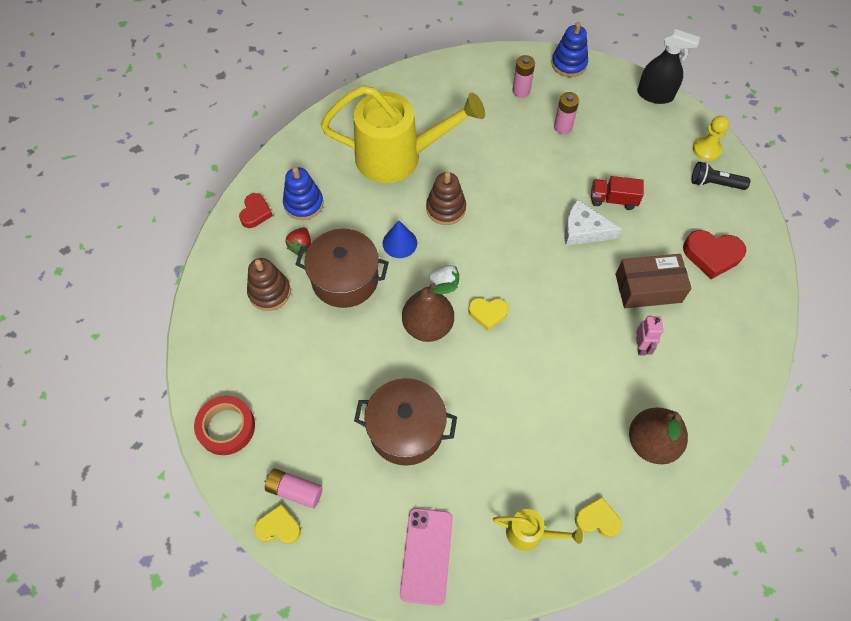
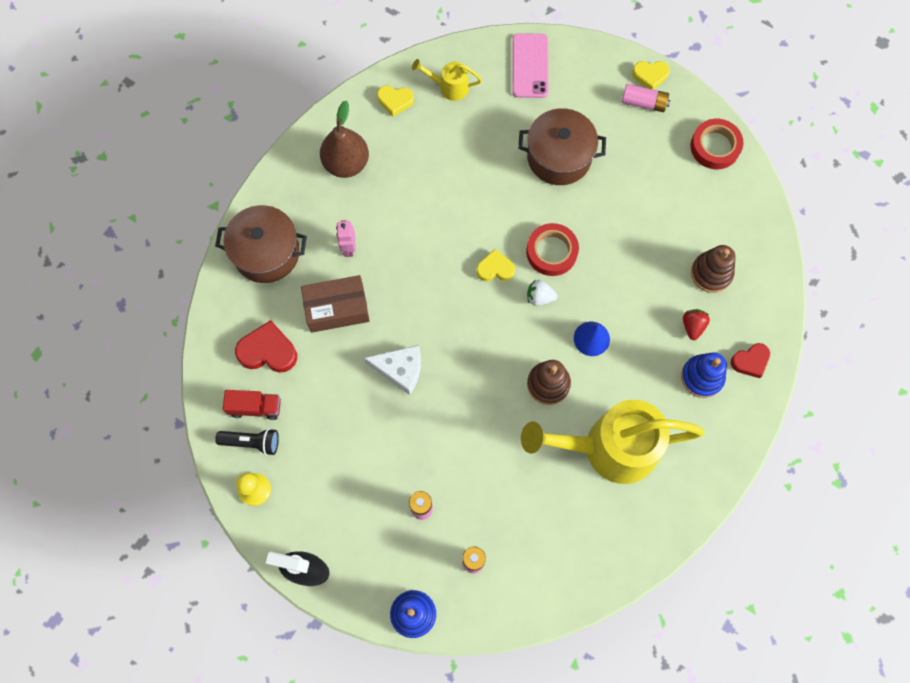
camera: 175 degrees right, 10 degrees up
red heart [239,193,273,228] -> red heart turned 120 degrees counterclockwise [731,343,770,378]
brown pot [295,229,389,308] -> brown pot moved to [215,205,307,283]
brown pear [402,282,458,342] -> red tape [526,223,579,276]
red truck [591,176,644,210] -> red truck moved to [223,390,281,420]

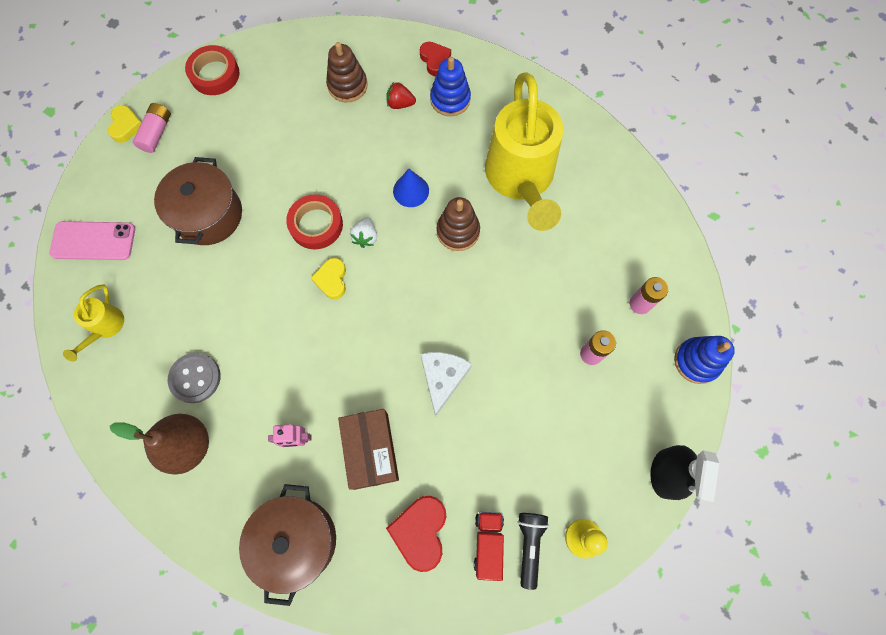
camera: 90 degrees left, 0 degrees up
yellow heart [377,85,414,117] -> none
none -> grey button [167,353,221,403]

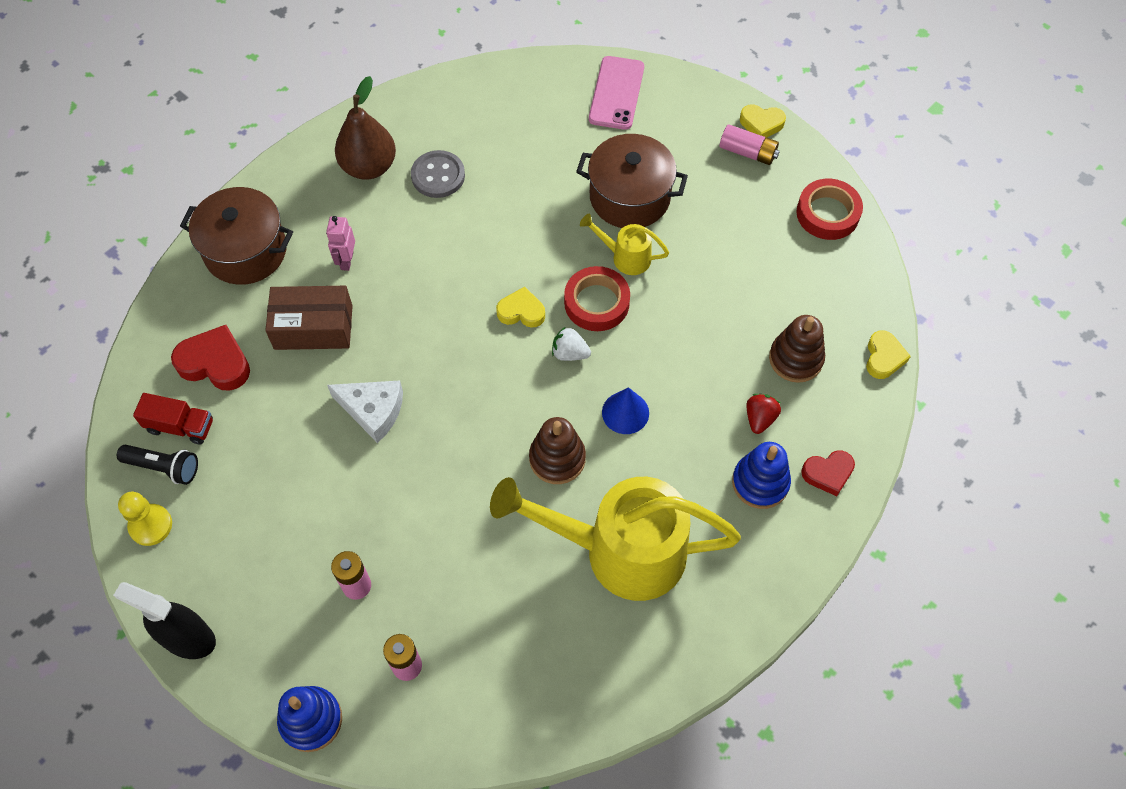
camera: 100 degrees right, 10 degrees down
yellow watering can [63,284,124,362] -> yellow watering can moved to [580,214,669,275]
none -> yellow heart [866,330,911,379]

